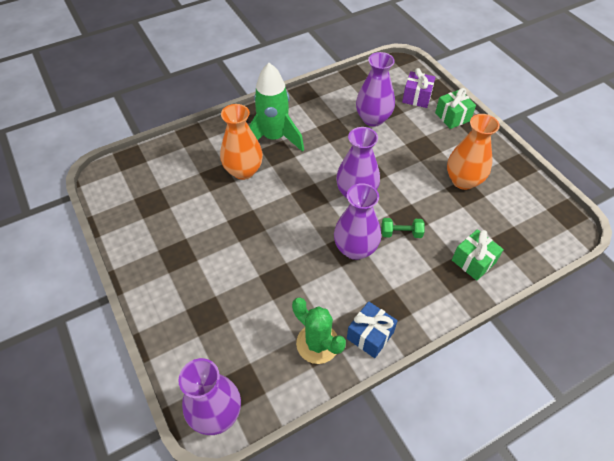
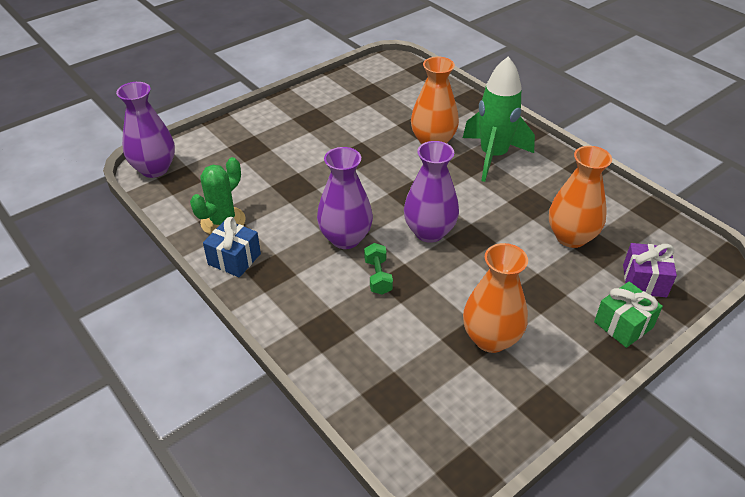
camera: 80 degrees right, 10 degrees down
purple vase [356,52,395,127] -> orange vase [549,146,612,248]
green gift [452,229,504,281] -> none

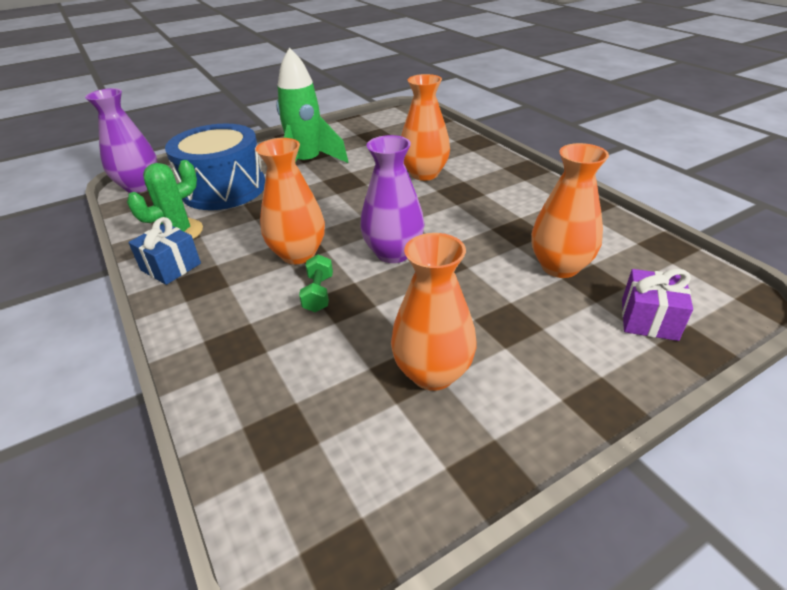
camera: 10 degrees right, 5 degrees down
purple vase [317,147,373,249] -> orange vase [256,138,325,264]
green rocket [463,56,535,182] -> green rocket moved to [276,47,348,163]
green gift [594,282,663,348] -> none
none -> blue drum [165,124,265,210]

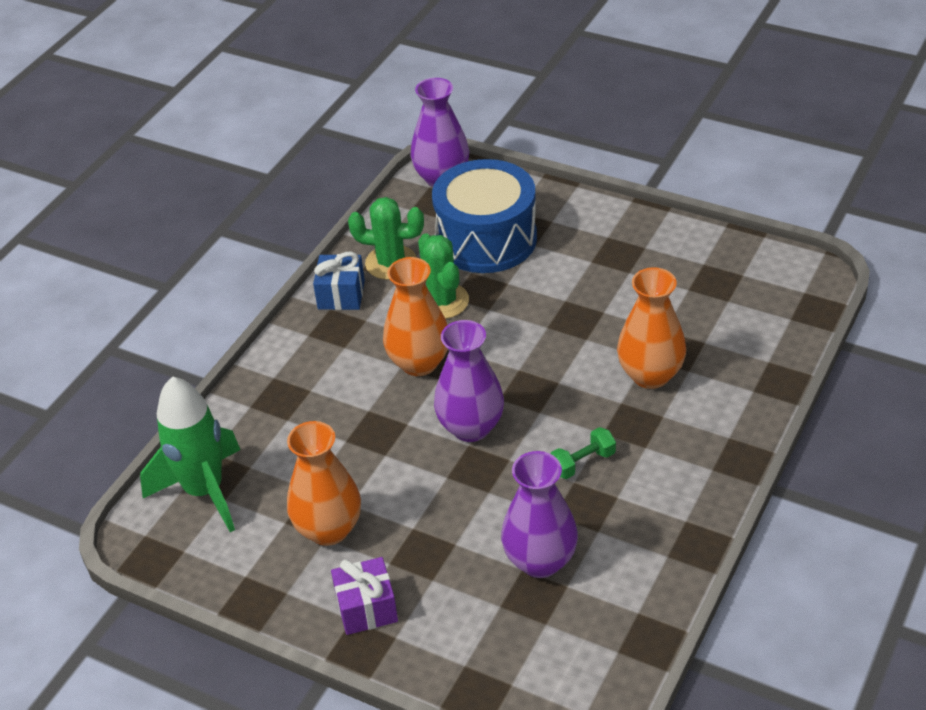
camera: 60 degrees right, 5 degrees up
green rocket [276,47,348,163] -> green rocket moved to [140,376,240,532]
green dumbbell [299,254,333,312] -> green dumbbell moved to [551,427,616,479]
orange vase [531,143,609,278] -> purple vase [501,451,578,578]
purple gift [622,268,693,341] -> purple gift moved to [331,557,398,635]
none -> green cactus [418,233,469,319]

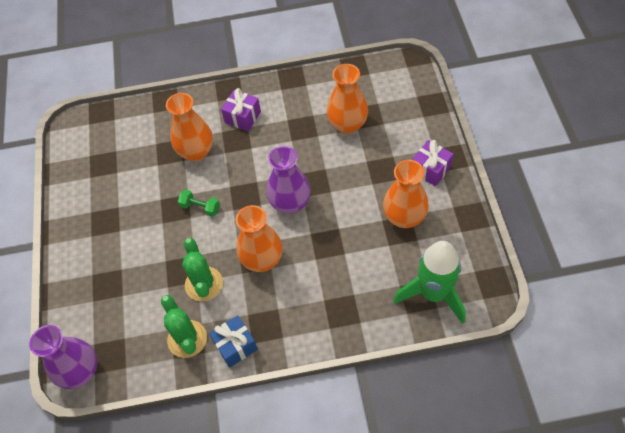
camera: 125 degrees left, 15 degrees up
green cactus [418,233,469,319] -> green cactus turned 45 degrees counterclockwise [182,238,223,302]
blue drum [432,159,537,273] -> none
purple vase [501,451,578,578] -> orange vase [327,64,368,134]
green dumbbell [551,427,616,479] -> green dumbbell moved to [178,189,220,217]
none -> purple gift [221,88,261,131]

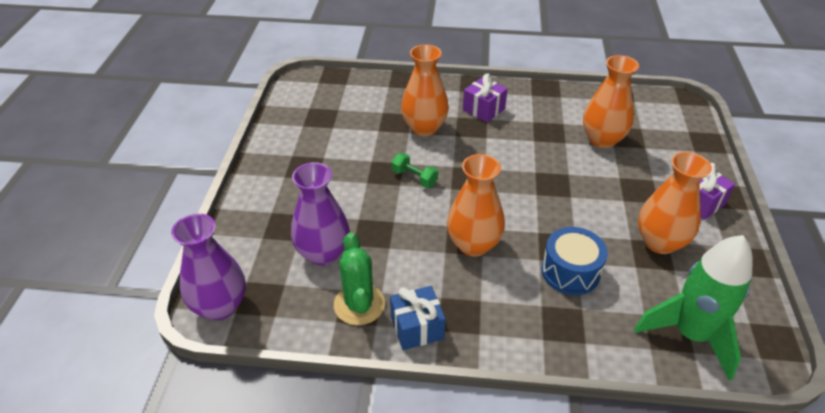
camera: 10 degrees right, 15 degrees down
green cactus [182,238,223,302] -> none
purple vase [266,146,311,214] -> purple vase moved to [291,162,350,266]
none -> blue drum [542,227,608,295]

